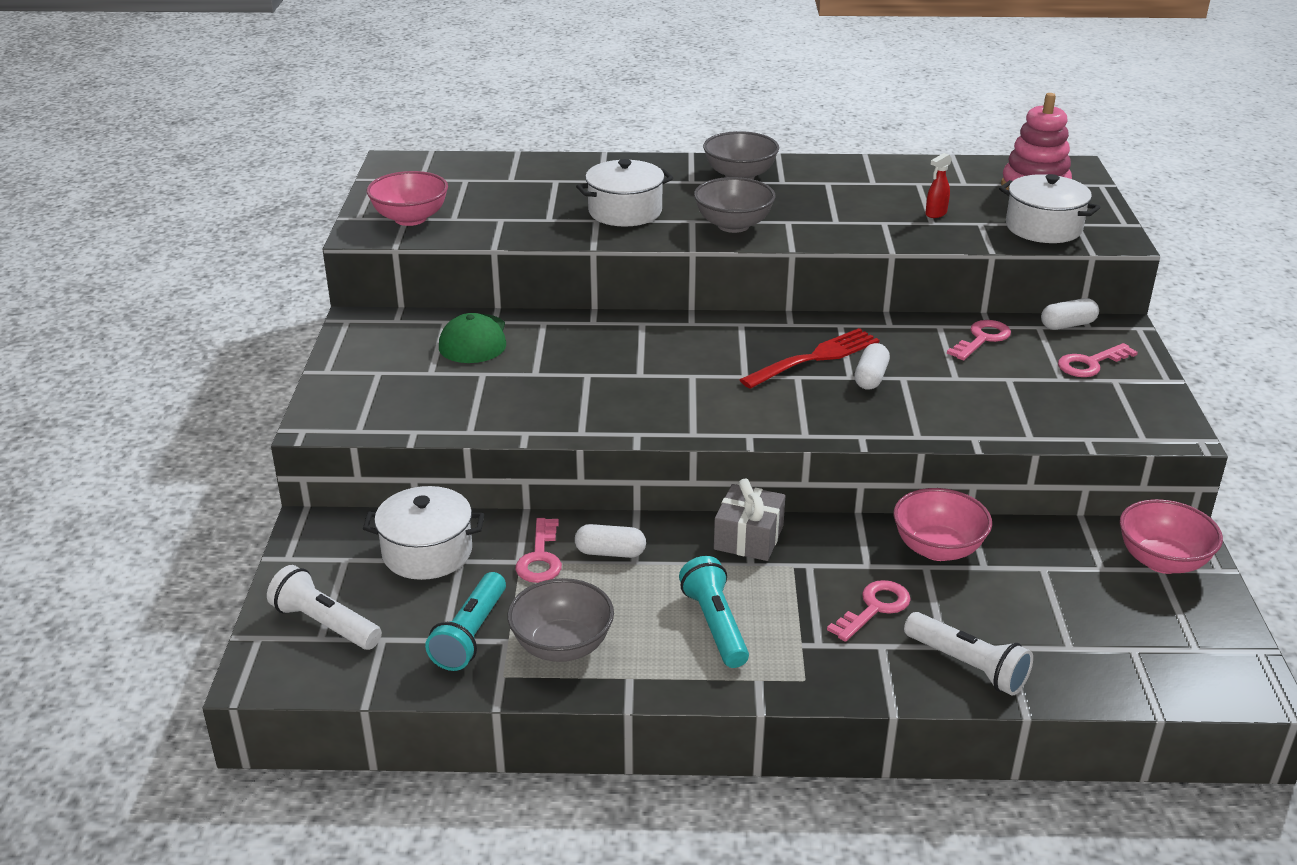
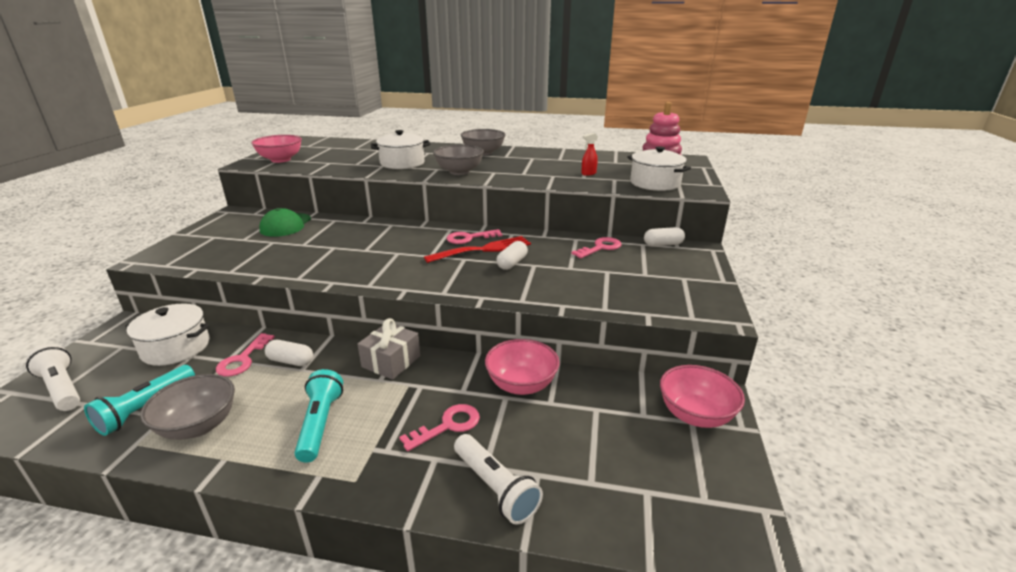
camera: 10 degrees right, 5 degrees down
pink key [1058,343,1138,377] -> pink key moved to [447,229,502,244]

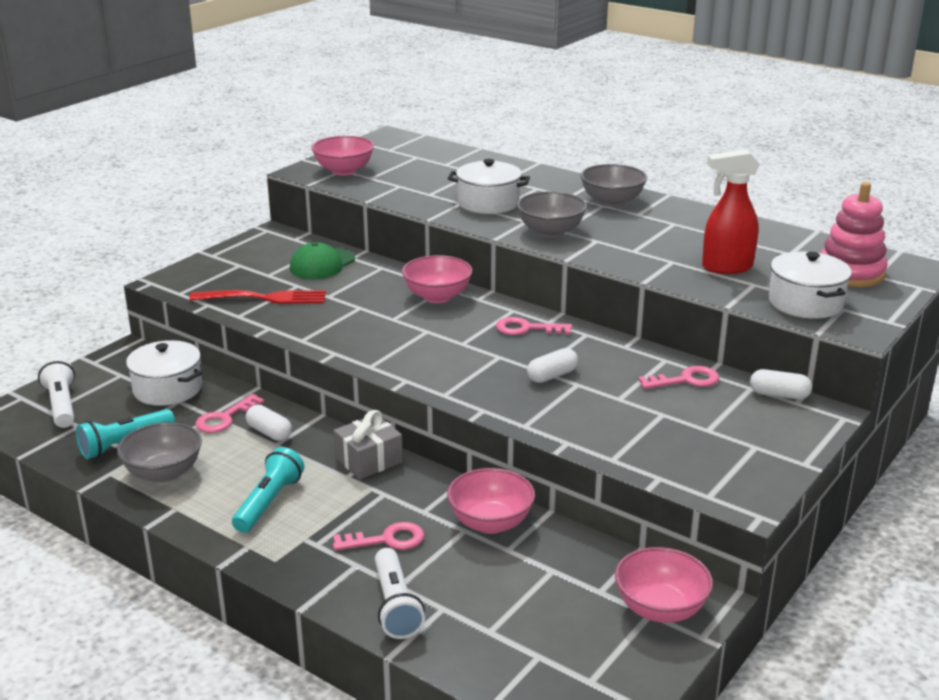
camera: 25 degrees right, 0 degrees up
red fork [424,236,531,263] -> red fork moved to [189,290,326,304]
red spray bottle [581,133,598,176] -> red spray bottle [702,149,760,274], size x2.06
none -> pink bowl [402,255,473,303]

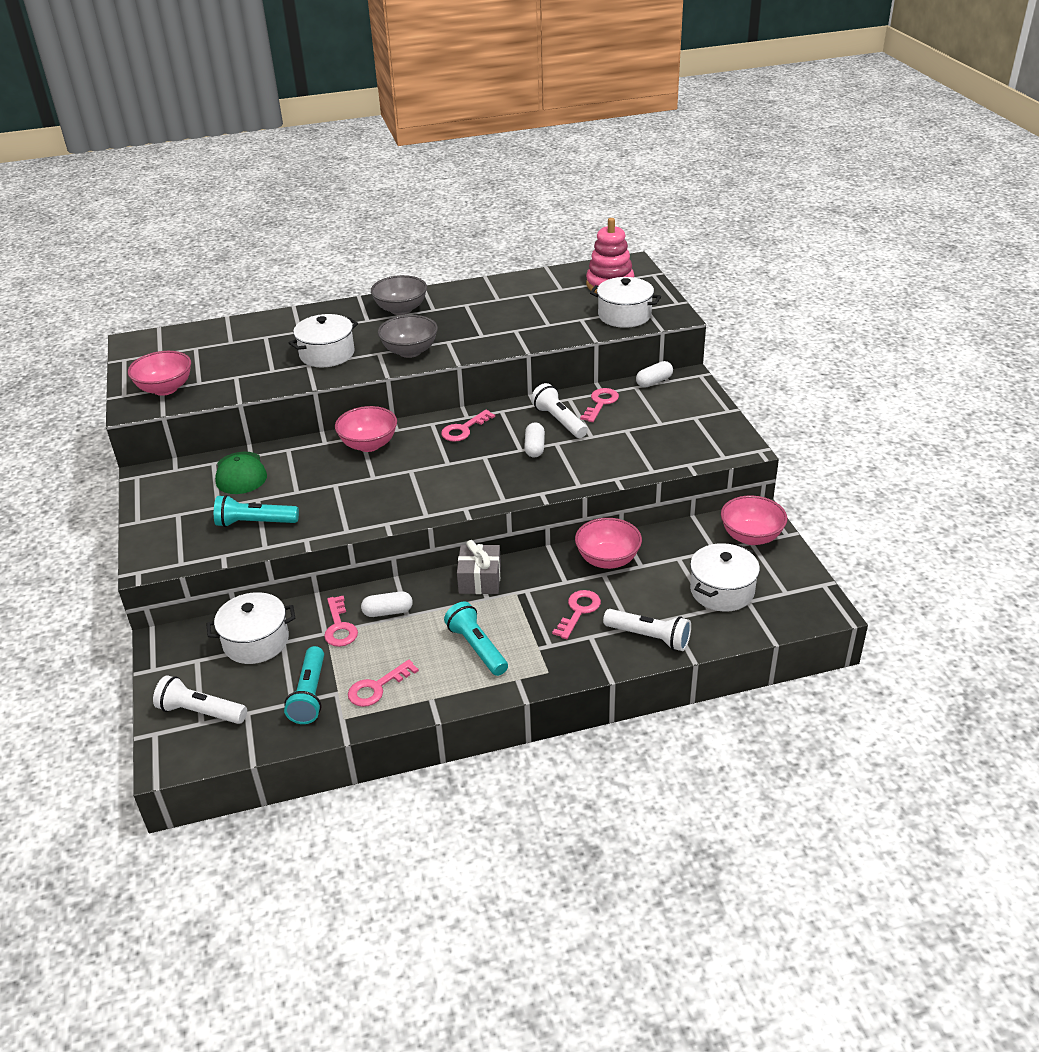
camera: 50 degrees left, 10 degrees up
grey bowl [117,422,202,483] -> pink key [348,660,419,707]
red fork [189,290,326,304] -> turquoise flashlight [214,495,299,527]
red spray bottle [702,149,760,274] -> none
none -> white flashlight [531,383,588,438]
none -> white pot [690,543,760,612]

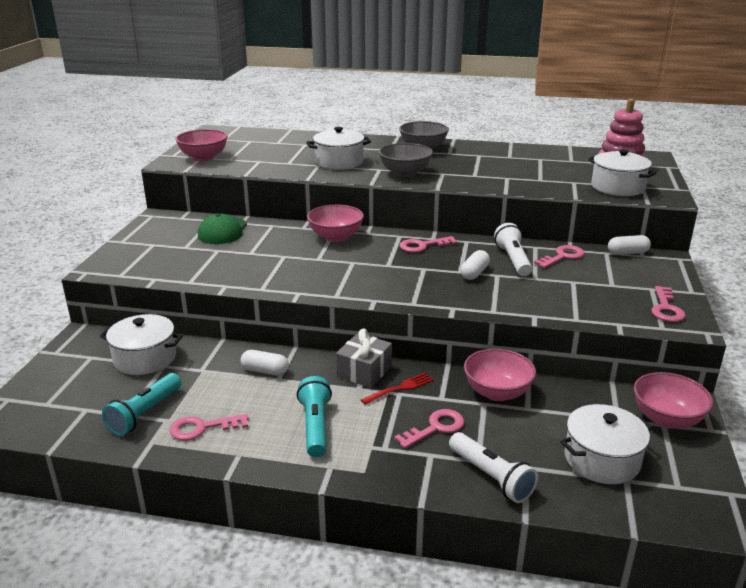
camera: 25 degrees right, 10 degrees down
white flashlight [153,675,247,724] -> none
turquoise flashlight [214,495,299,527] -> none
pink key [324,596,358,647] -> pink key moved to [651,286,686,322]
none -> red fork [361,373,434,405]

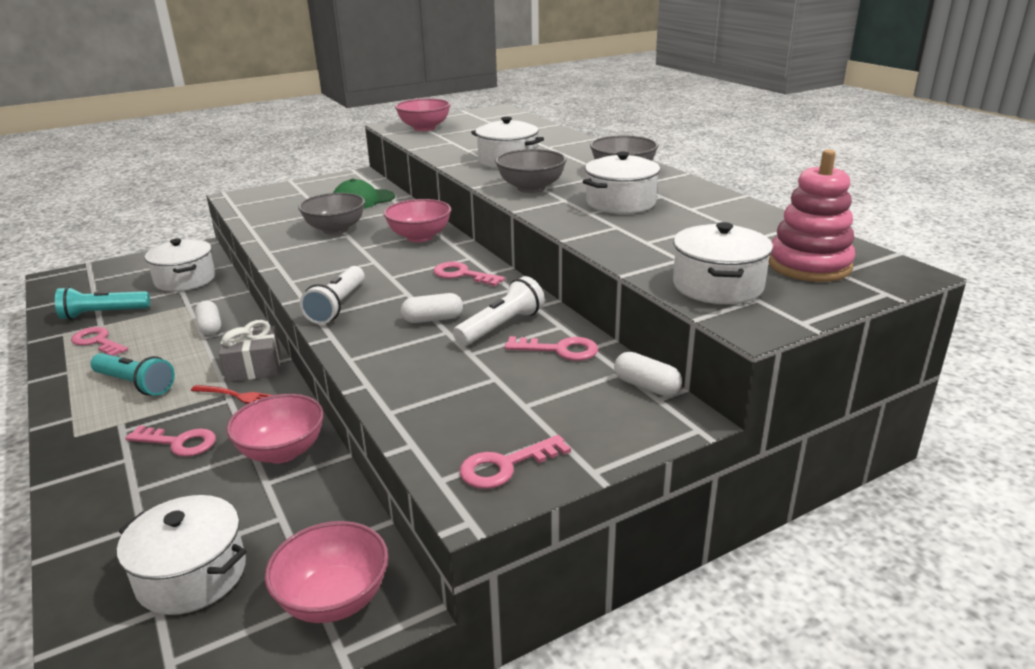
camera: 50 degrees right, 0 degrees up
turquoise flashlight [297,376,332,457] -> turquoise flashlight turned 75 degrees clockwise [91,353,175,396]
white flashlight [449,432,538,503] -> white flashlight moved to [300,266,365,324]
none -> grey bowl [298,193,365,235]
none -> white pot [582,152,660,214]

